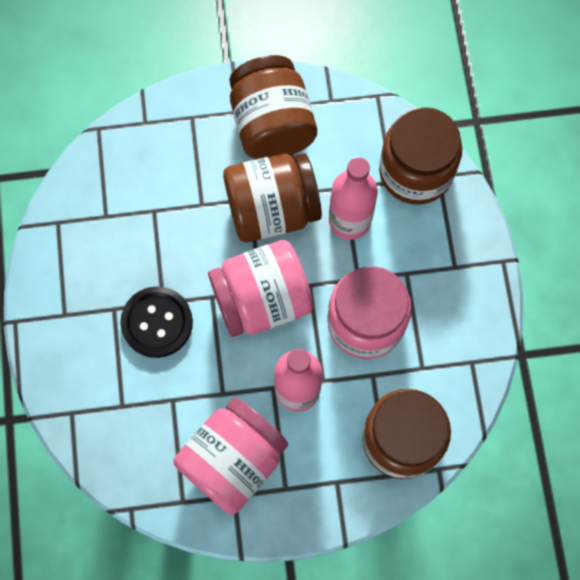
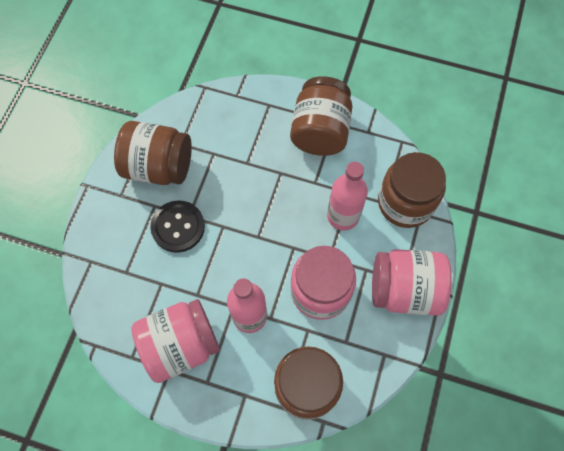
camera: 25 degrees right, 5 degrees down
pink jar [208,240,313,337] -> pink jar moved to [372,249,452,316]
brown jar [223,153,322,242] -> brown jar moved to [114,121,192,185]

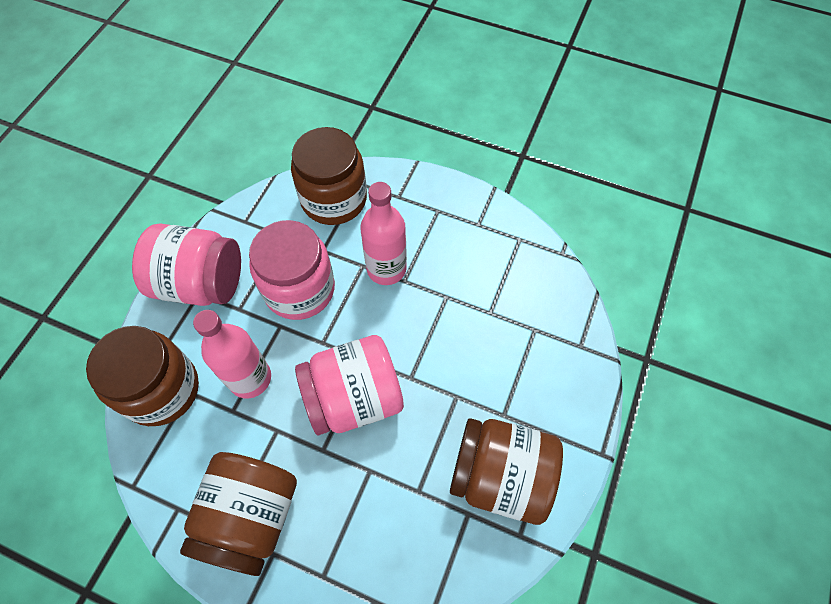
camera: 175 degrees left, 5 degrees down
pink jar [131,299,220,383] -> pink jar moved to [295,335,404,435]
black button [150,201,205,253] -> none

